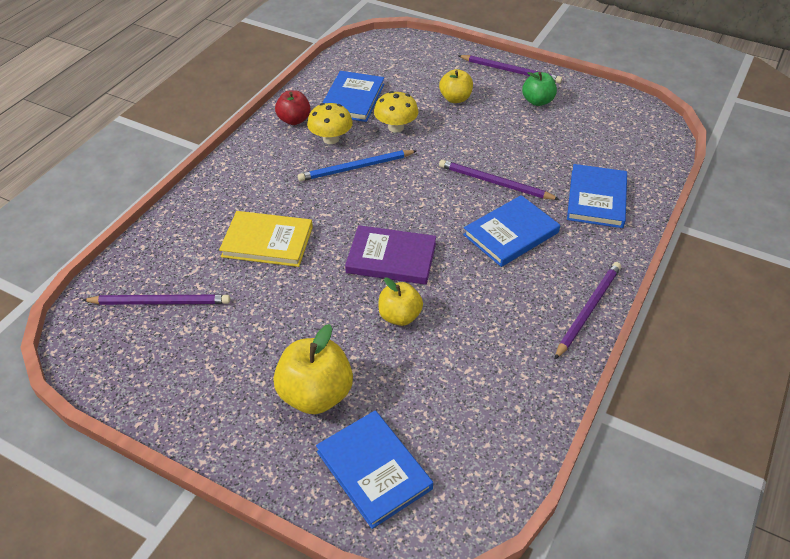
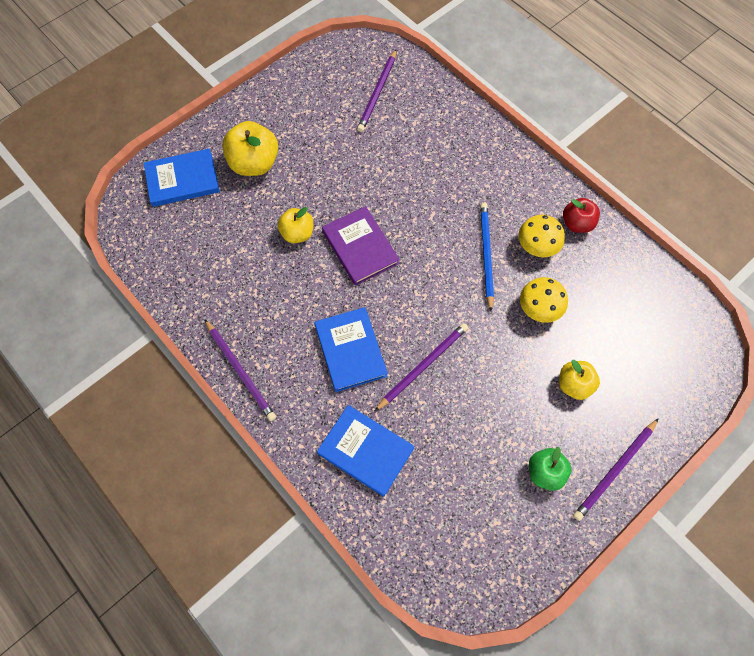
camera: 110 degrees right, 20 degrees up
yellow book [219,211,313,267] -> none
blue book [322,71,384,122] -> none
purple book [345,225,436,285] -> purple book turned 60 degrees counterclockwise [322,206,400,286]

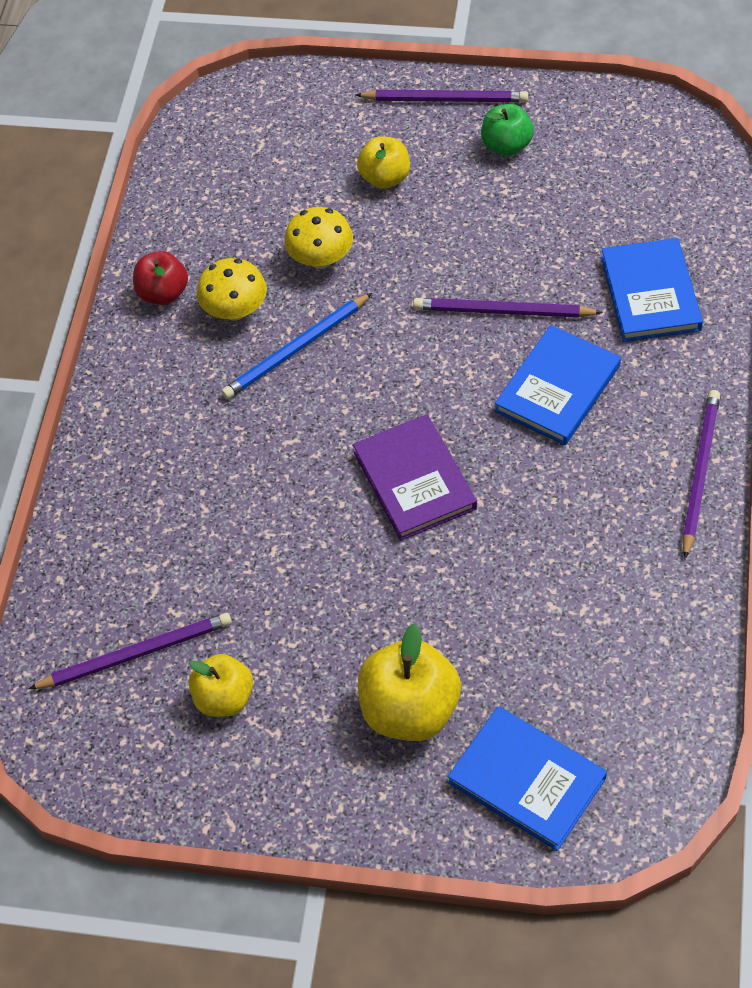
camera: 125 degrees left, 10 degrees down
yellow apple [277,207,313,243] -> yellow apple moved to [189,654,253,717]
purple book [322,206,400,286] -> purple book turned 45 degrees counterclockwise [353,415,477,541]

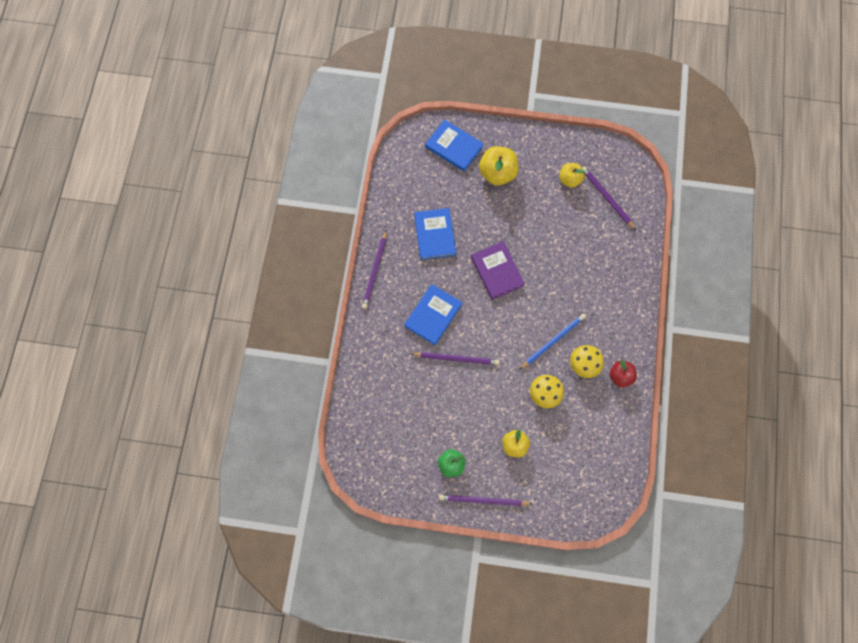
camera: 175 degrees right, 15 degrees up
purple pencil [28,613,232,689] -> purple pencil turned 75 degrees clockwise [582,167,636,230]
blue book [601,238,703,342] -> blue book moved to [414,208,456,260]

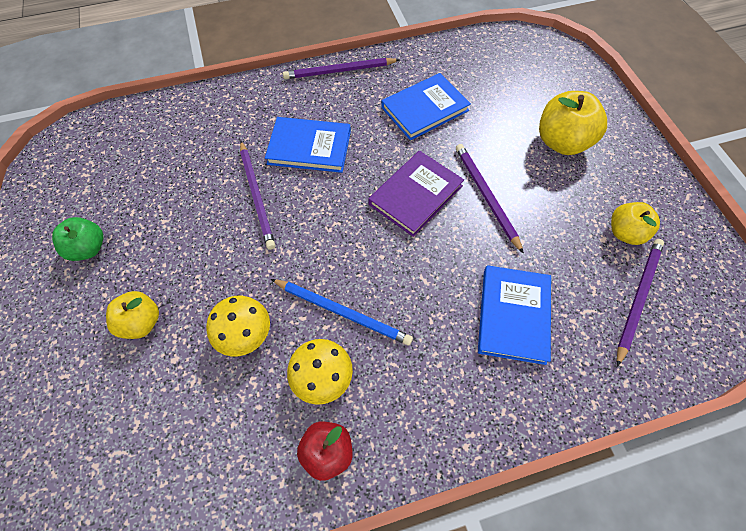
camera: 65 degrees right, 10 degrees down
blue book [425,119,484,171] -> blue book moved to [478,265,551,365]
purple pencil [439,495,532,506] -> purple pencil moved to [456,144,524,254]

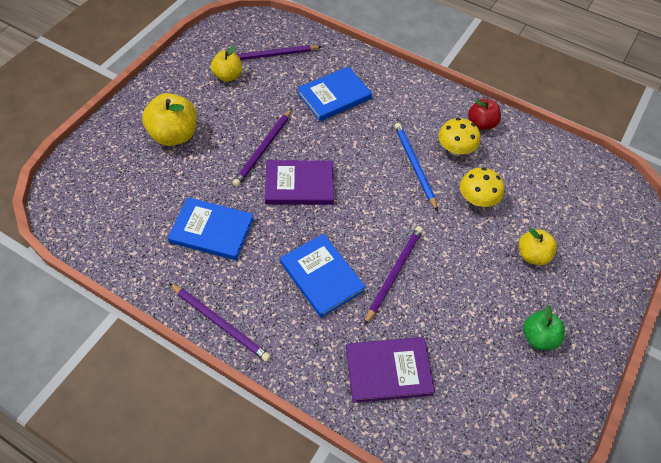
camera: 135 degrees left, 5 degrees down
none -> purple book [346,337,435,403]

